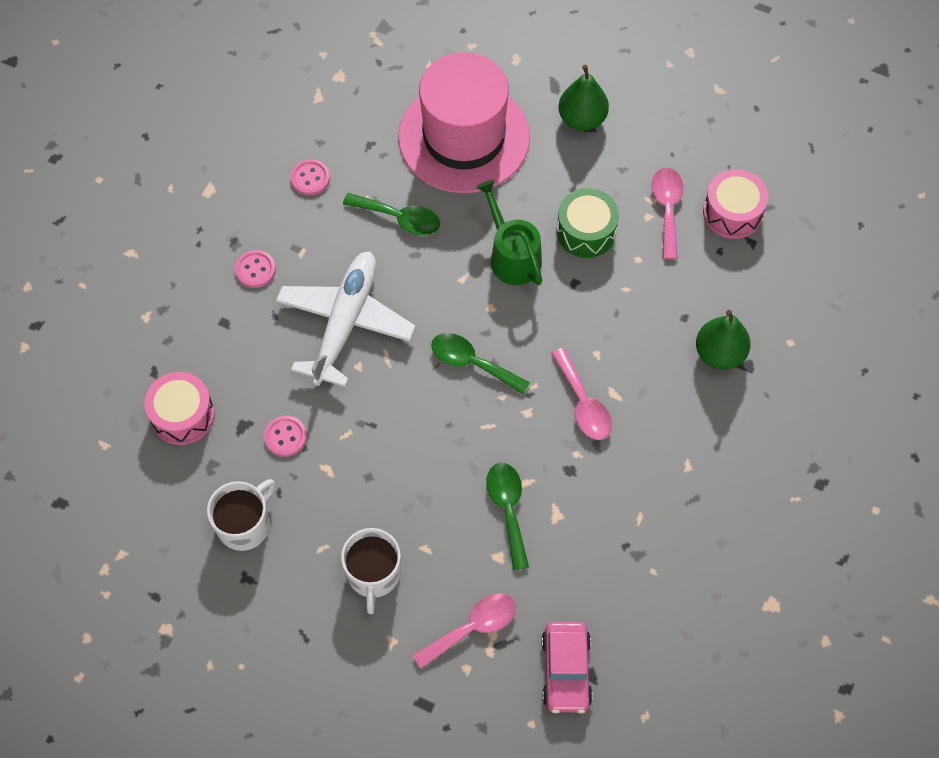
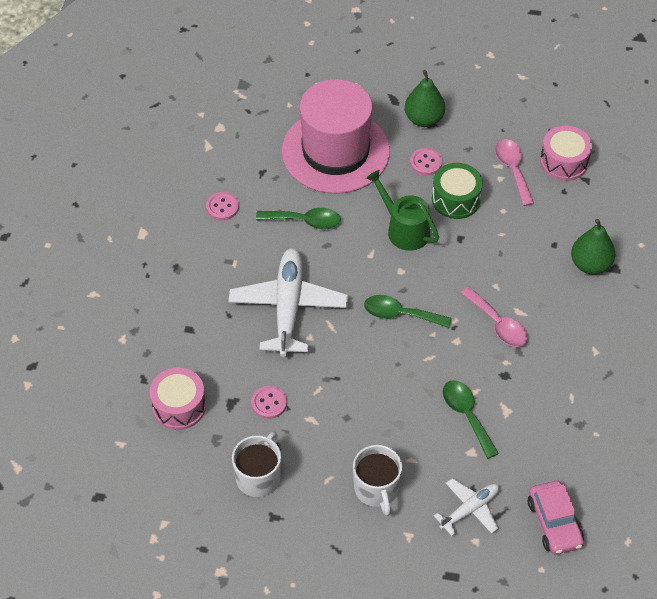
camera: 15 degrees left, 10 degrees down
pink button [235,250,276,288] -> pink button moved to [410,148,442,175]
pink spoon [412,593,516,669] -> white plane [434,478,500,536]

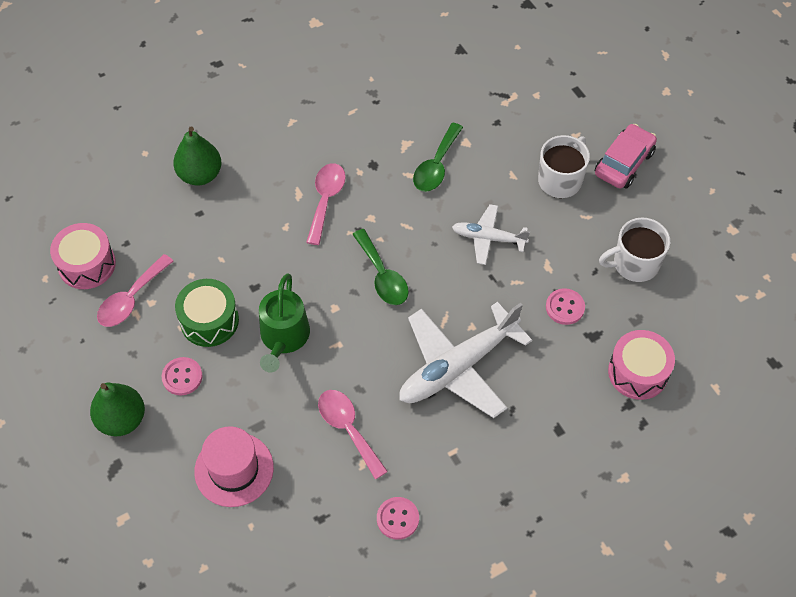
camera: 130 degrees left, 5 degrees up
green spoon [256,208,341,229] -> pink spoon [318,390,388,479]
pink hat [282,79,390,193] -> pink hat [194,426,274,507], size x0.56
white plane [434,478,500,536] -> white plane moved to [452,204,530,265]
pink car [528,481,584,554] -> pink car moved to [595,124,657,189]

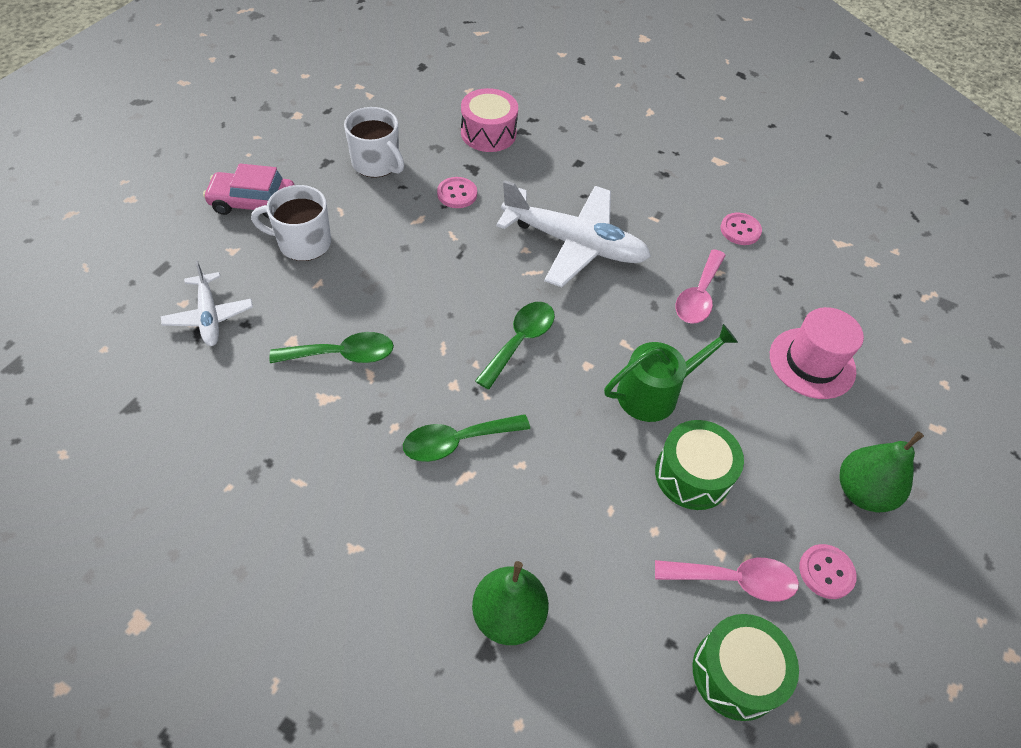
camera: 125 degrees left, 5 degrees down
pink drum [50,223,116,289] -> green drum [693,614,799,721]
pink button [162,357,202,395] -> pink button moved to [799,544,857,599]
pink spoon [306,163,346,245] -> green spoon [403,414,530,462]
white plane [452,204,530,265] -> white plane moved to [161,261,253,346]

